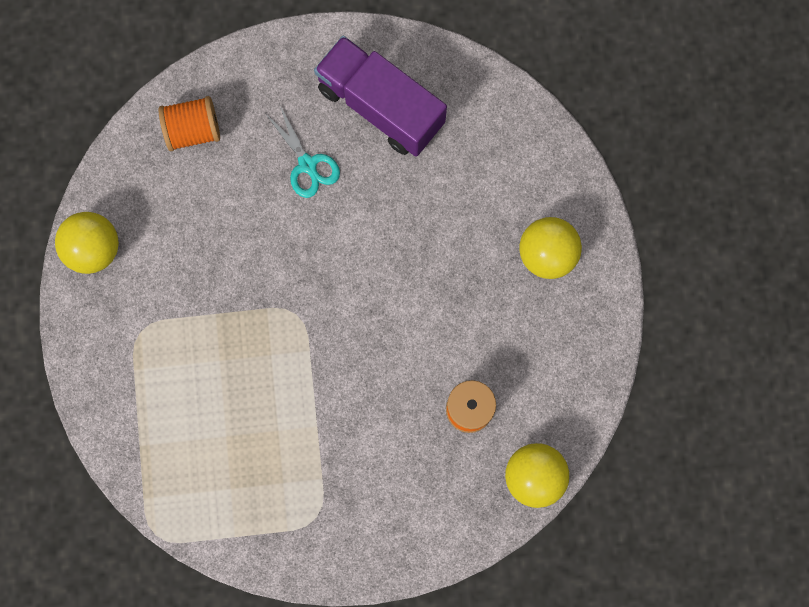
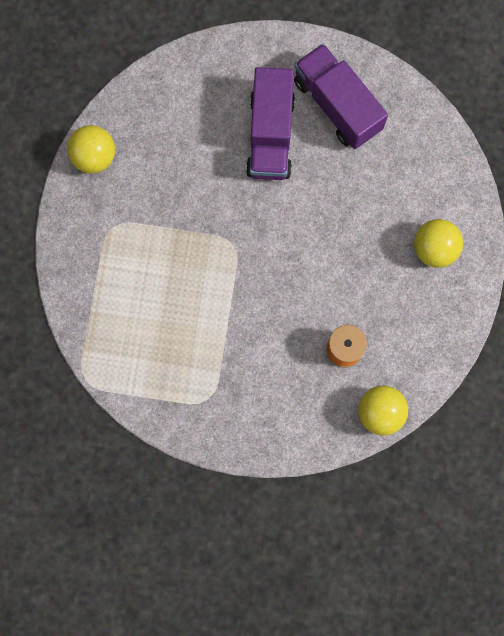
camera: 15 degrees right, 0 degrees up
orange spool [159,96,220,151] -> none
turquoise scissors [265,106,340,198] -> purple truck [246,67,295,180]

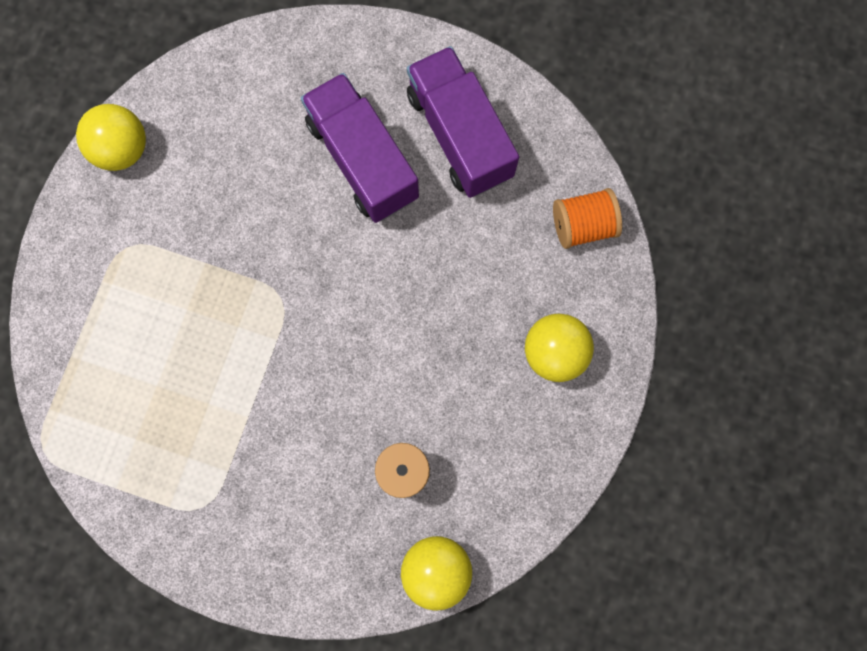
camera: 10 degrees right, 0 degrees up
purple truck [246,67,295,180] -> purple truck turned 135 degrees clockwise [301,73,419,223]
none -> orange spool [553,188,622,249]

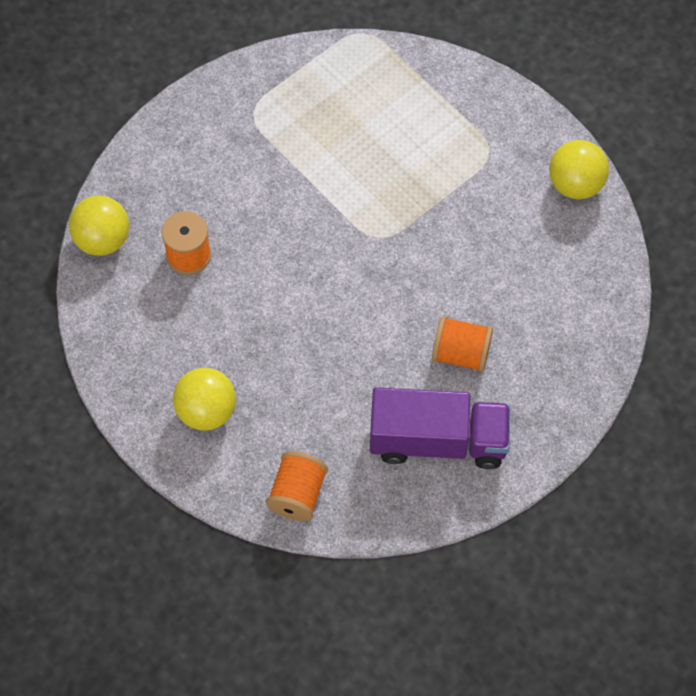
camera: 120 degrees right, 15 degrees down
purple truck [301,73,419,223] -> orange spool [432,316,493,372]

